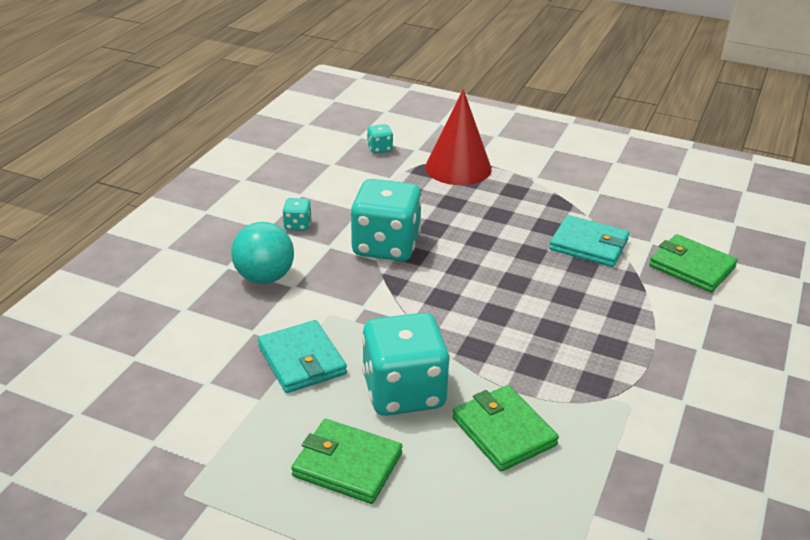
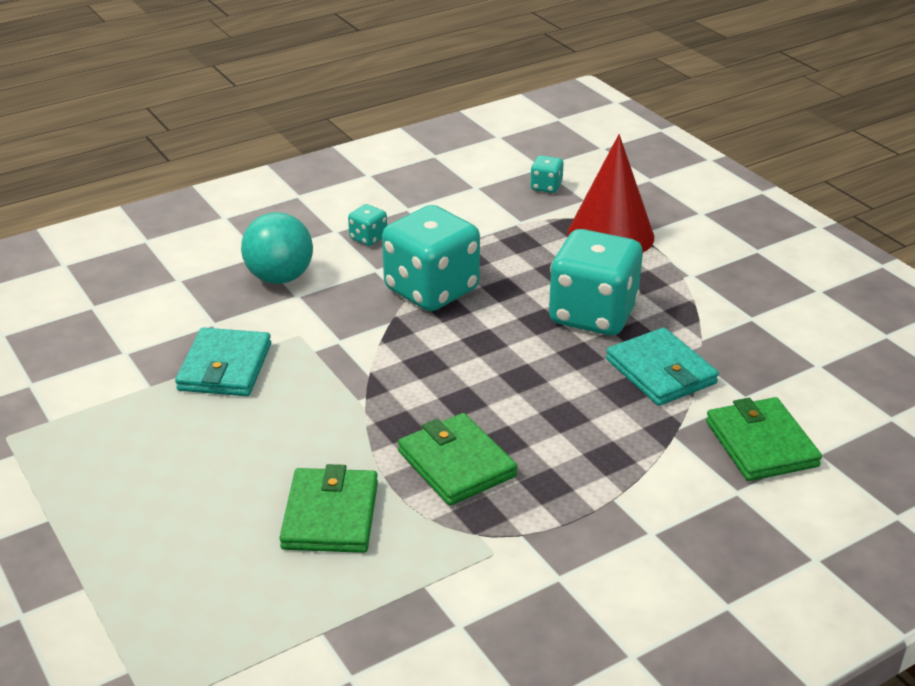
camera: 35 degrees right, 0 degrees up
green wallet [291,419,402,504] -> green wallet moved to [398,413,517,506]
turquoise dice [362,313,450,416] -> turquoise dice moved to [548,229,643,335]

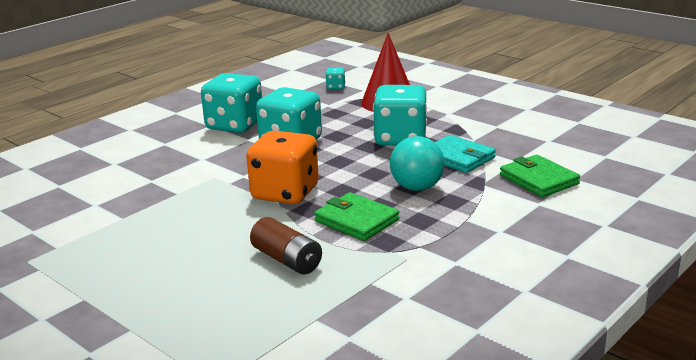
camera: 15 degrees left, 10 degrees down
turquoise wallet [175,327,271,396] -> none
turquoise ball [241,212,313,284] -> turquoise ball moved to [390,136,445,191]
green wallet [279,464,378,553] -> brown battery [250,217,322,275]
turquoise dice [348,204,387,246] -> turquoise dice [201,73,262,133], size x2.34
none -> orange dice [246,131,319,204]

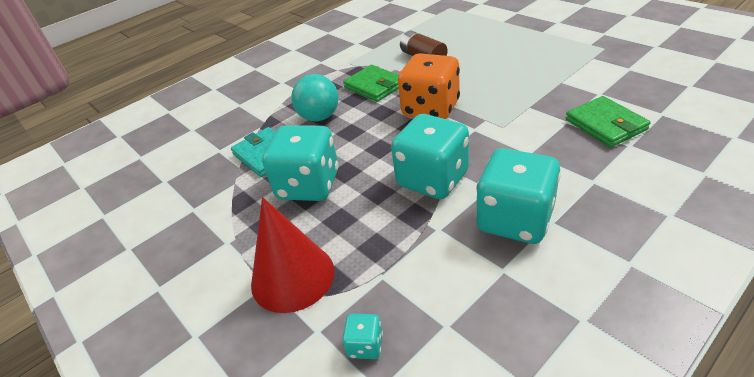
camera: 170 degrees left, 15 degrees up
green wallet [500,155,580,197] -> green wallet moved to [566,96,651,147]

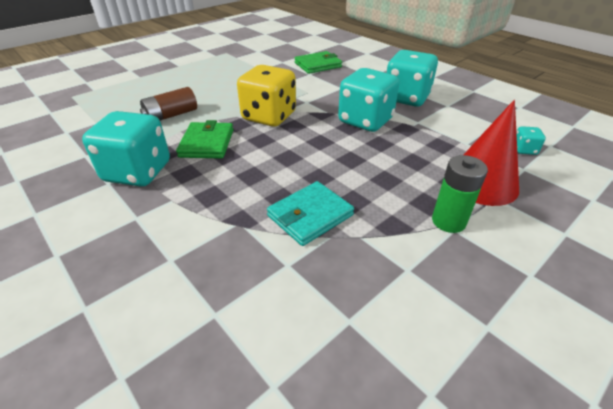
camera: 95 degrees left, 0 degrees up
turquoise dice [262,126,339,201] -> turquoise dice moved to [82,111,170,187]
turquoise ball [291,74,338,121] -> none
green wallet [343,65,399,102] -> green wallet turned 45 degrees counterclockwise [176,120,233,159]
orange dice [398,53,460,119] -> yellow dice [237,65,296,127]
none -> green battery [432,155,488,233]

